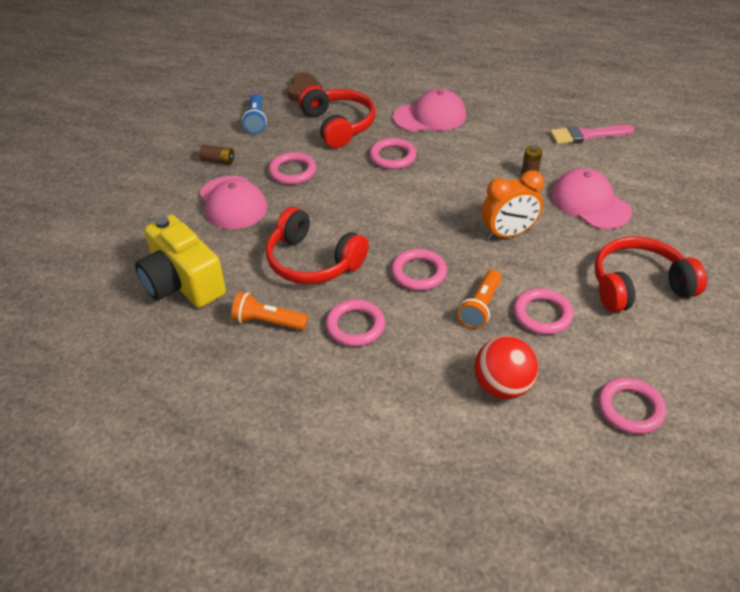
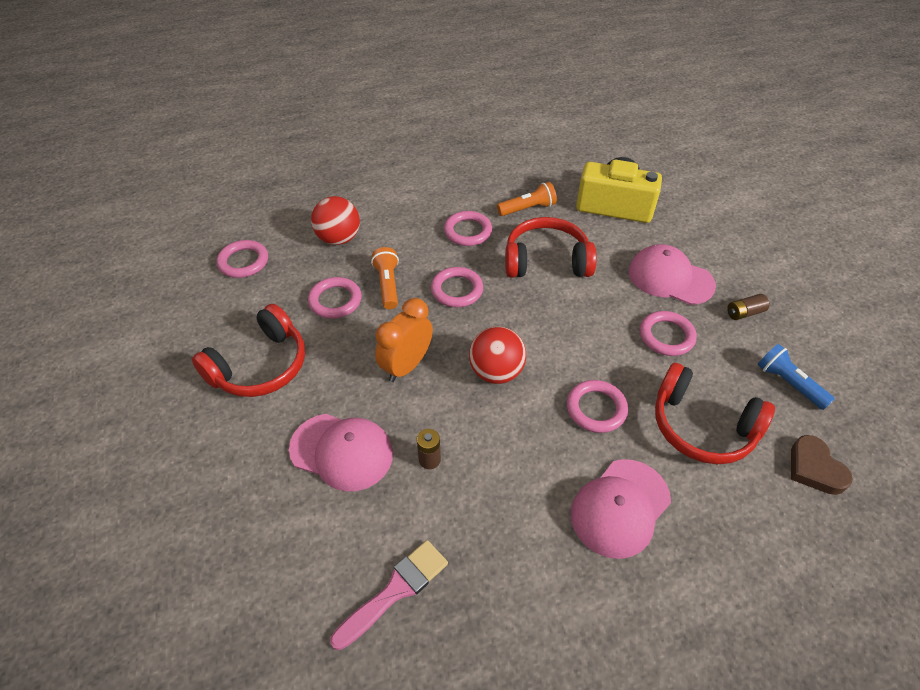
camera: 145 degrees right, 5 degrees up
none -> red ball [469,327,526,384]

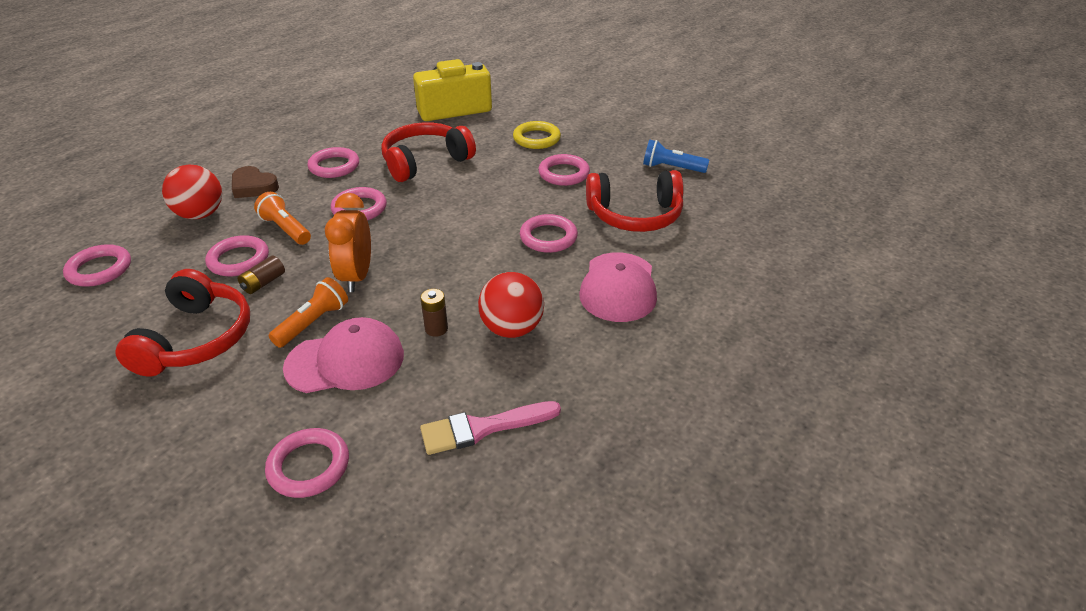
camera: 35 degrees left, 10 degrees down
pink brush [330,540,448,650] -> pink brush turned 120 degrees counterclockwise [420,401,561,455]
red ball [469,327,526,384] -> red ball moved to [478,272,544,338]
orange flashlight [497,182,557,216] -> orange flashlight moved to [269,277,348,348]
pink cap [628,244,716,305] -> yellow ring [513,121,561,149]
brown battery [727,294,769,320] -> brown battery moved to [238,256,285,294]
brown heart [791,435,853,495] -> brown heart moved to [232,166,279,198]
none -> pink ring [265,428,349,498]

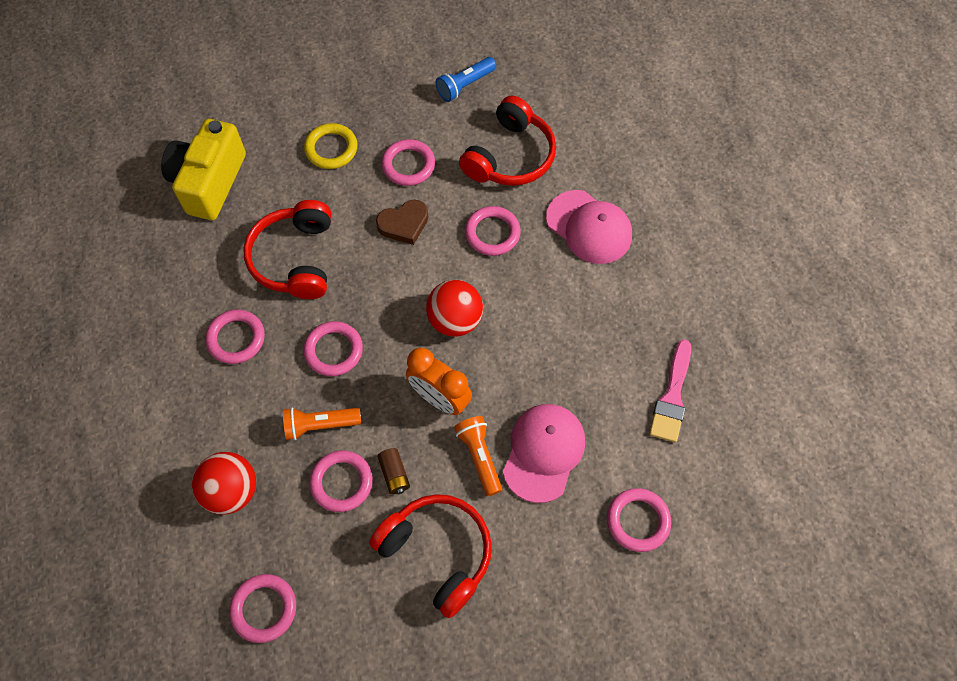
camera: 55 degrees left, 25 degrees up
brown heart [232,166,279,198] -> brown heart moved to [376,200,428,245]
brown battery [420,289,448,337] -> none
red ball [478,272,544,338] -> red ball moved to [426,280,483,336]

